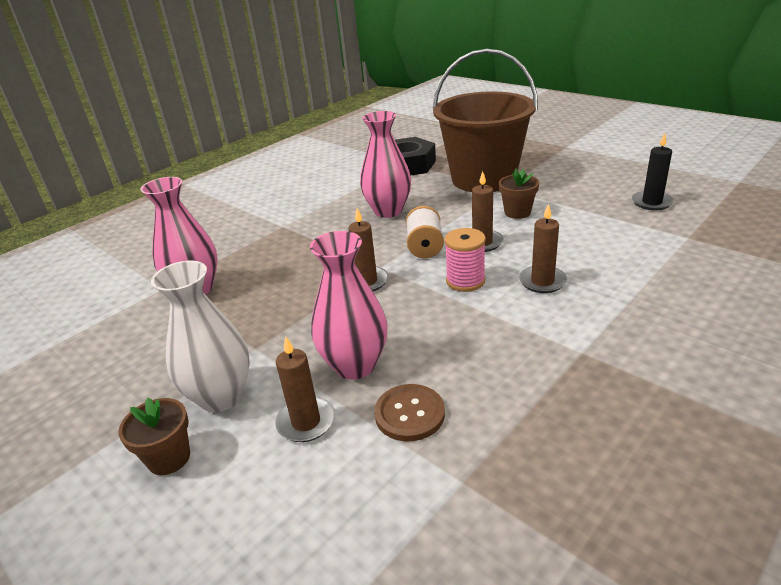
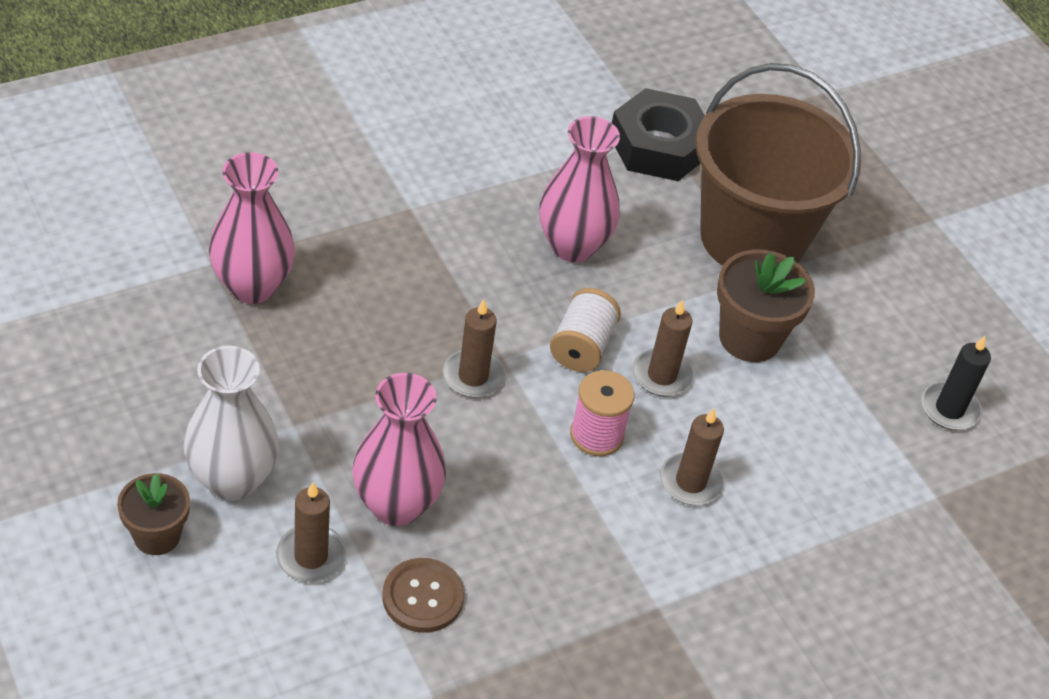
camera: 10 degrees right, 15 degrees up
brown flower pot [499,169,539,219] -> brown flower pot [717,249,815,362], size x1.55

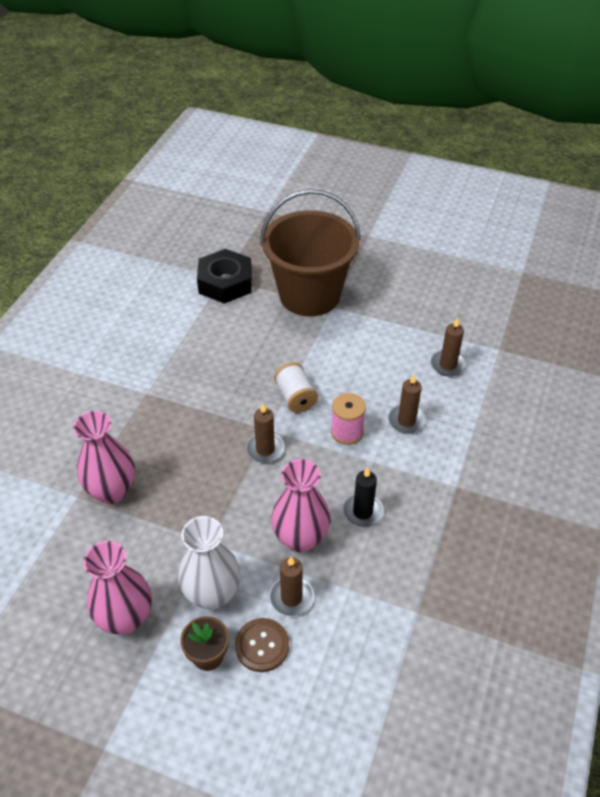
camera: 35 degrees left, 0 degrees up
brown button [382,558,464,633] -> brown button moved to [235,618,289,672]
pink vase [539,116,620,262] -> pink vase moved to [83,541,152,635]
brown candle [633,299,694,396] -> brown candle moved to [431,317,467,377]
brown flower pot [717,249,815,362] -> none
black candle [921,336,991,430] -> black candle moved to [342,467,384,528]

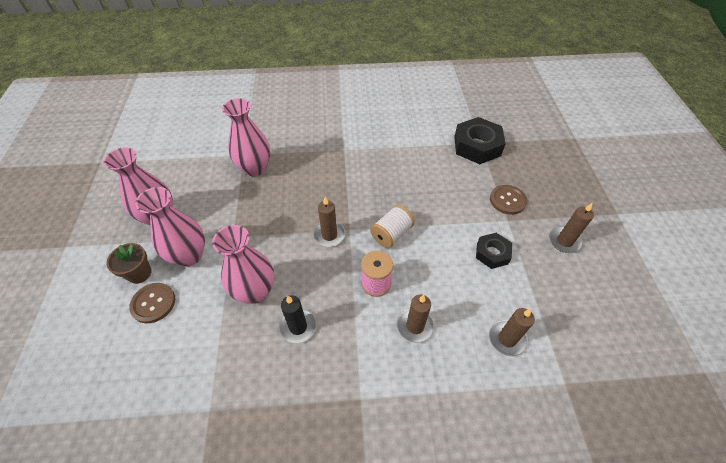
camera: 65 degrees right, 5 degrees up
white vase [178,516,241,610] -> pink vase [135,187,205,267]
brown bucket [260,189,360,316] -> brown button [490,185,527,215]
brown candle [269,557,314,616] -> brown candle moved to [549,203,594,253]
none -> black nut [476,233,512,269]

